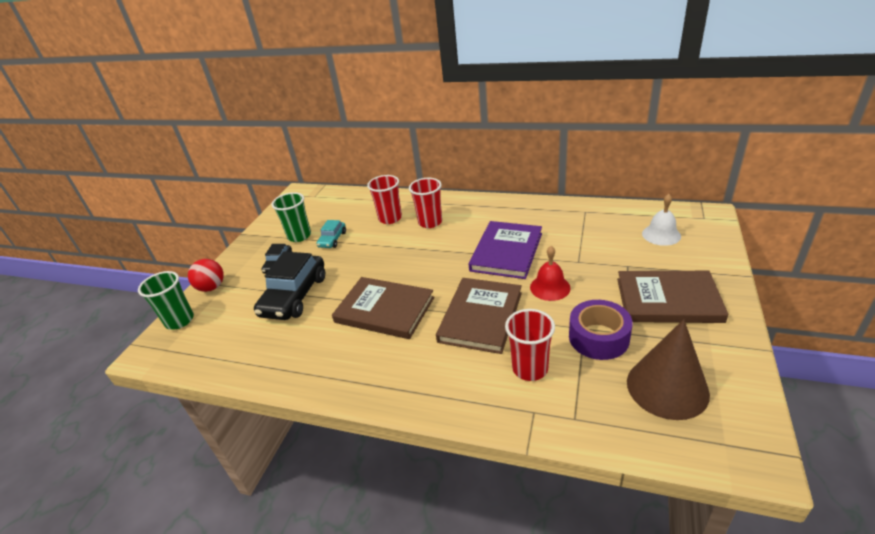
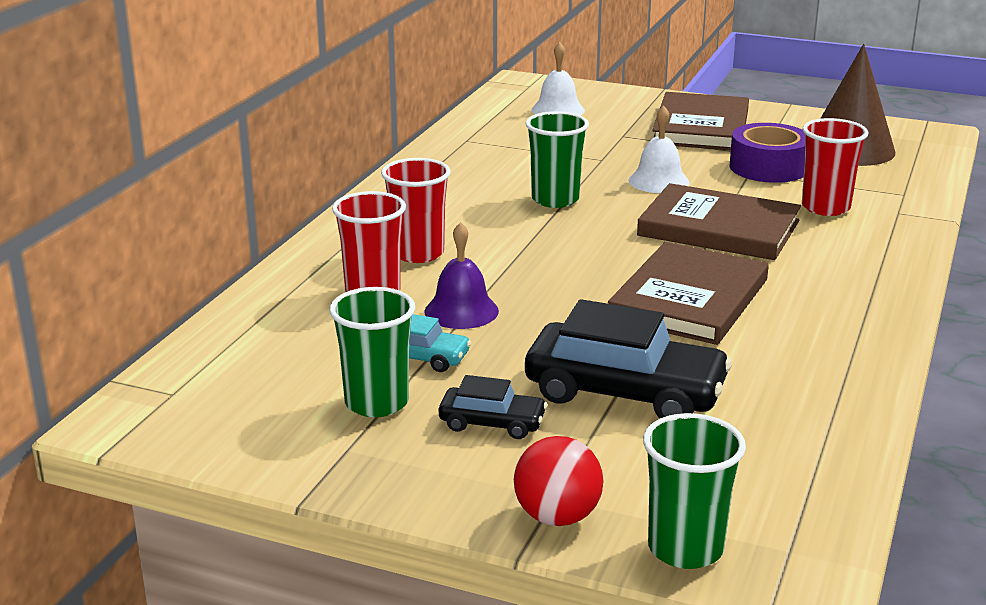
camera: 90 degrees left, 10 degrees down
purple book [469,221,542,279] -> green cup [525,111,589,208]
red bell [530,246,571,301] -> white bell [628,105,690,193]
none -> purple bell [424,222,499,329]

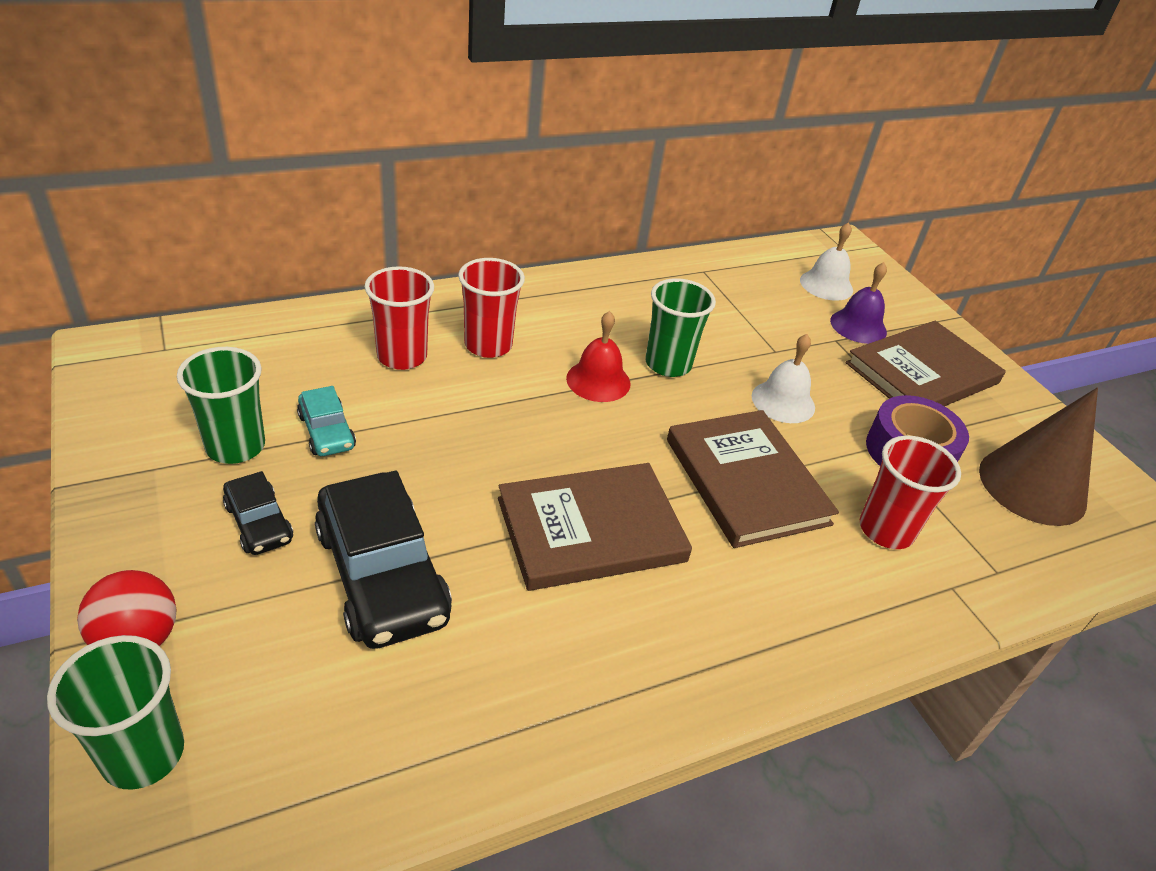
camera: 40 degrees right, 15 degrees up
purple bell [424,222,499,329] -> purple bell moved to [830,262,887,344]
none -> red bell [566,311,630,402]

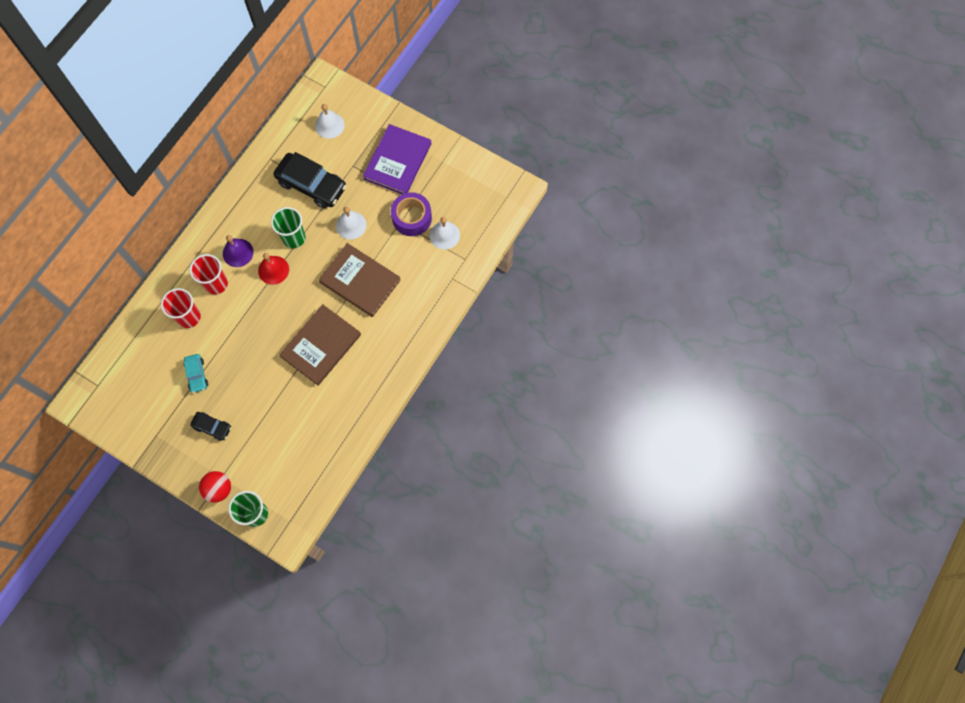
camera: 30 degrees left, 30 degrees up
green cup [177,347,265,464] -> none
turquoise car [297,386,356,456] -> turquoise car turned 45 degrees clockwise [184,354,208,393]
black car [315,471,452,649] -> black car moved to [274,152,346,209]
purple bell [830,262,887,344] -> purple bell moved to [223,235,254,267]
brown book [845,321,1006,406] -> purple book [363,124,432,194]
red cup [860,436,961,549] -> none
brown cone [979,388,1098,526] -> none
none -> white bell [430,217,460,250]

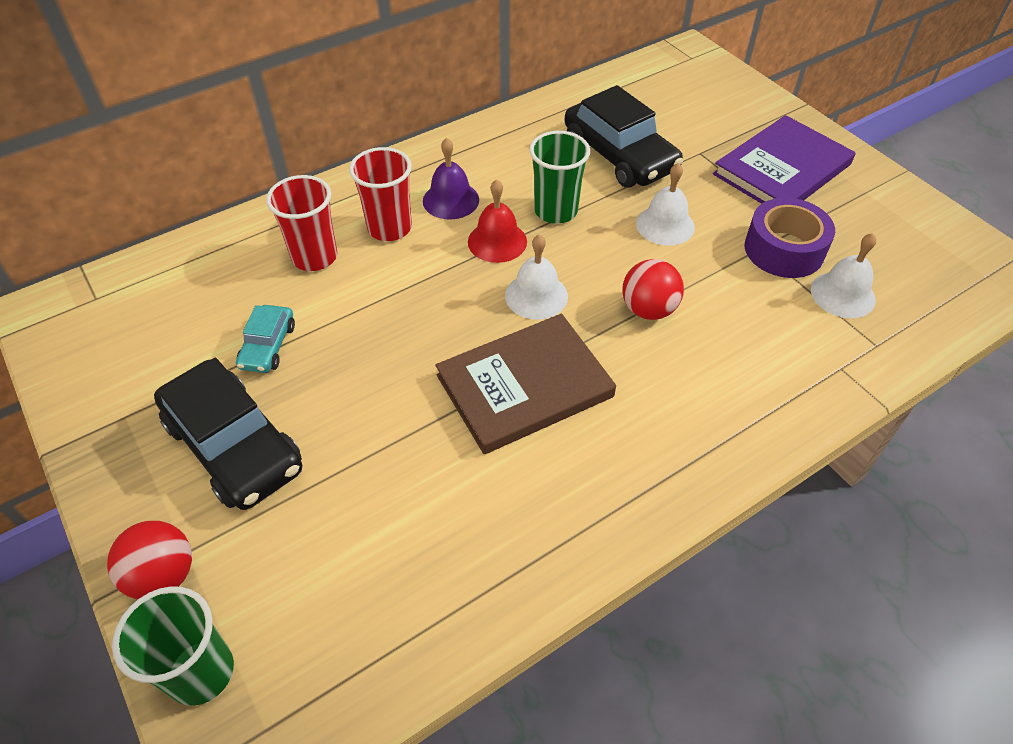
camera: 25 degrees right, 20 degrees down
black car [190,412,231,441] -> black car [154,358,302,510], size x1.95
white bell [315,104,344,139] -> white bell moved to [505,234,568,320]
brown book [319,243,401,317] -> red ball [622,259,684,320]

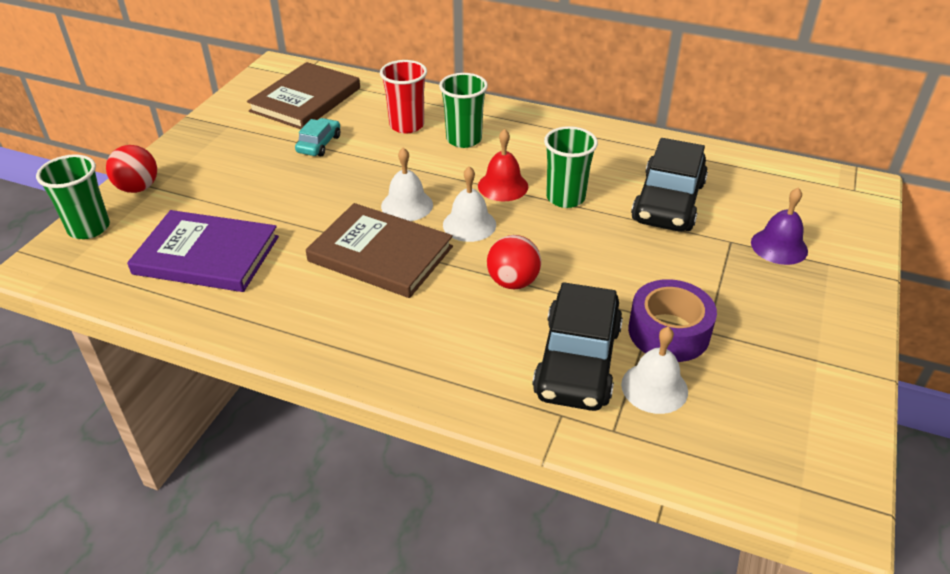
camera: 55 degrees right, 10 degrees down
black car [154,358,302,510] -> black car moved to [532,282,623,411]
turquoise car [236,305,295,373] -> turquoise car turned 135 degrees clockwise [295,118,340,156]
red cup [349,147,412,241] -> green cup [439,73,488,148]
purple bell [423,138,479,220] -> purple bell moved to [751,187,808,265]
white bell [636,163,695,246] -> white bell moved to [381,148,433,221]
purple book [713,115,856,204] -> purple book moved to [127,210,279,292]
none -> brown book [247,62,360,129]

